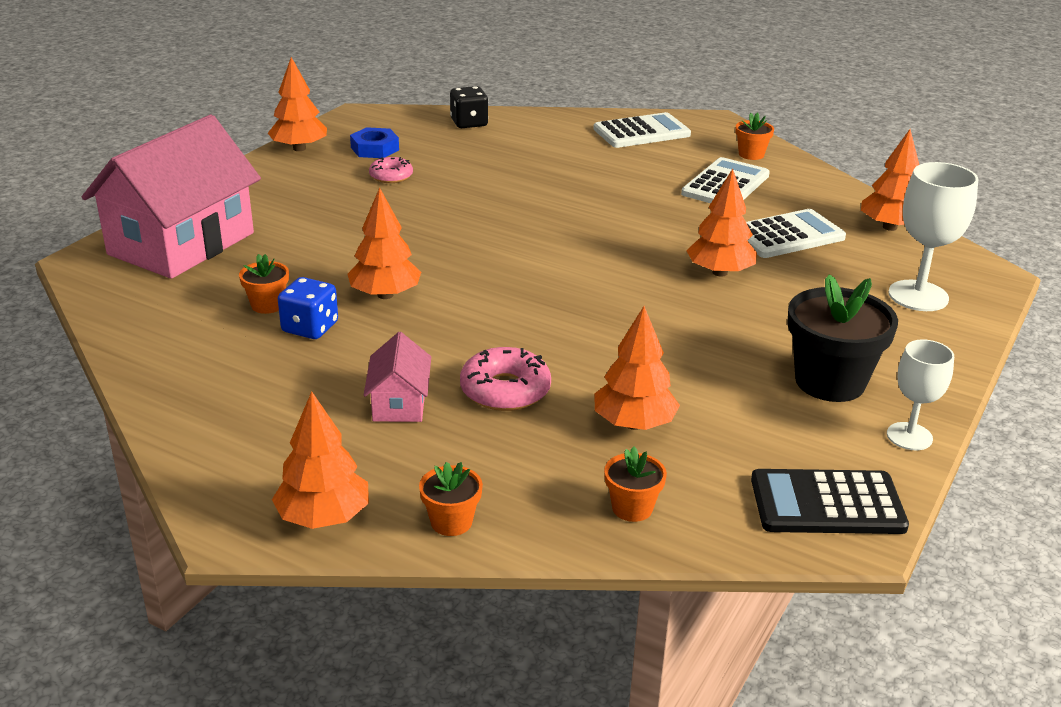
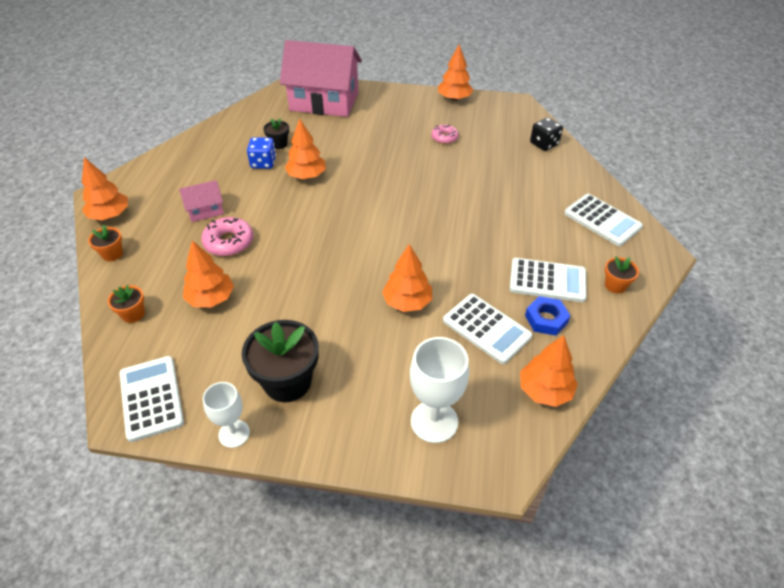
camera: 70 degrees right, 15 degrees up
orange flower pot [239,254,289,314] -> black flower pot [263,118,289,149]
blue nut [350,127,399,158] -> blue nut moved to [525,296,571,336]
black calculator [751,469,909,534] -> white calculator [120,356,184,442]

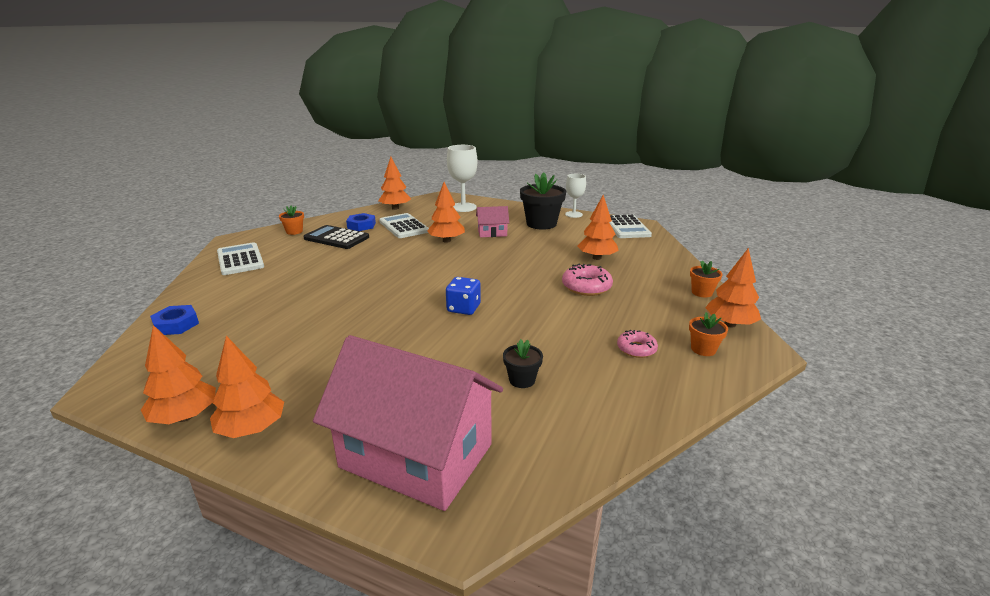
camera: 165 degrees left, 20 degrees down
orange flower pot [108,285,145,323] -> orange flower pot moved to [689,312,728,356]
pink house [179,180,224,222] -> pink house moved to [476,206,509,237]
blue dice [247,137,276,169] -> blue dice moved to [446,277,481,315]
orange tree [285,118,326,179] -> orange tree moved to [210,336,284,438]
pink donut [431,125,459,144] -> pink donut moved to [617,330,658,358]
white calculator [510,258,587,302] -> black calculator [303,225,369,249]
black dice [530,117,563,151] -> blue nut [150,305,199,335]

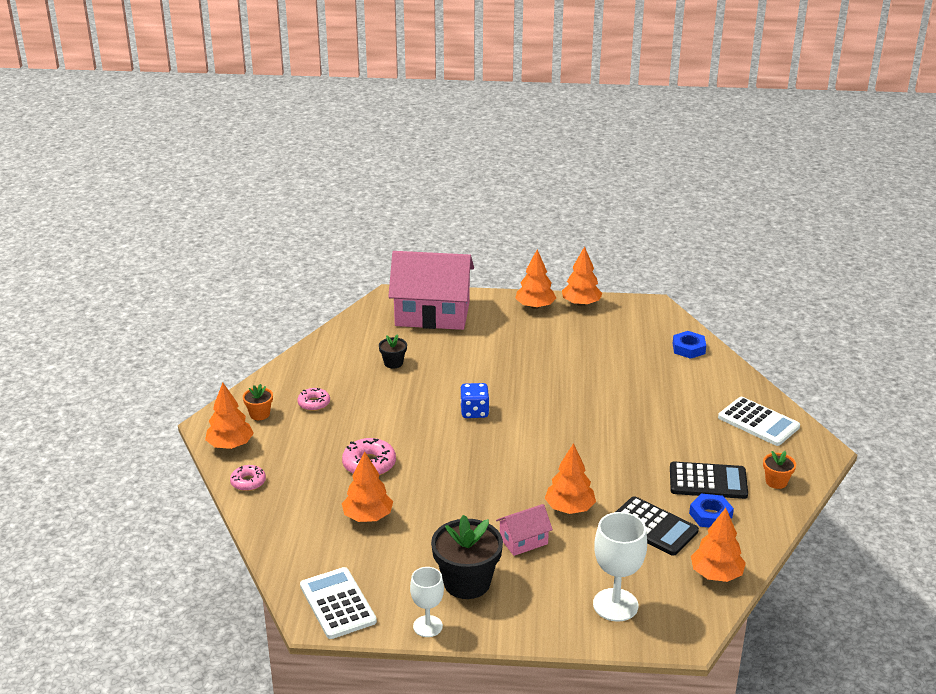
camera: 160 degrees right, 5 degrees up
white calculator [379,213,429,238] -> black calculator [616,496,699,556]
orange flower pot [690,260,723,298] -> pink donut [230,465,266,491]

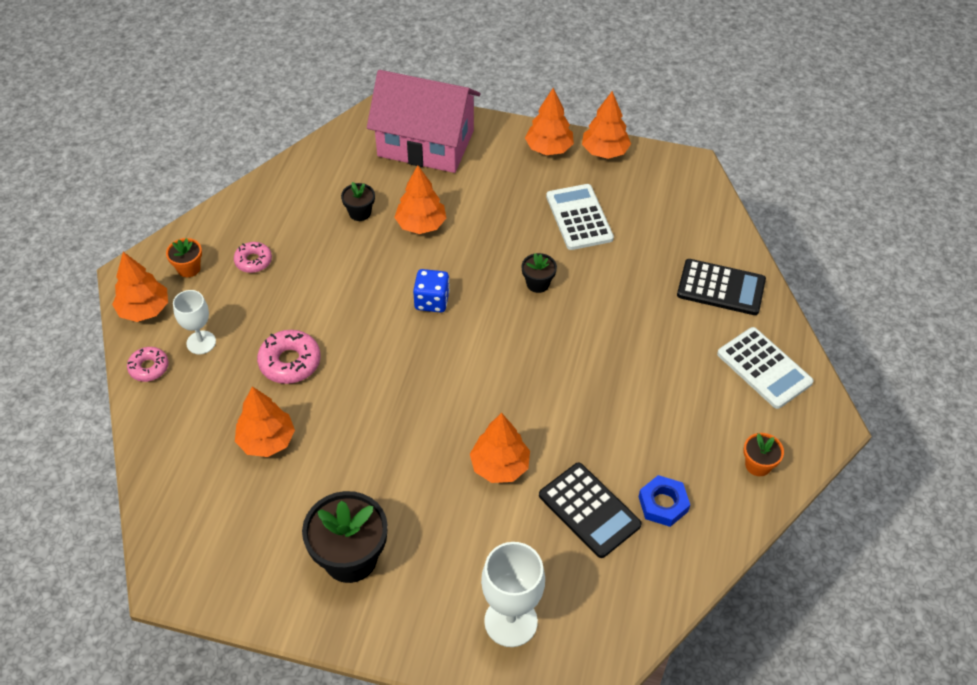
camera: 10 degrees right, 20 degrees up
white calculator [300,567,377,639] -> white calculator moved to [546,184,614,250]
white goblet [410,567,444,637] -> white goblet moved to [173,290,216,354]
pink house [496,504,553,556] -> none
black calculator [670,461,748,499] -> black calculator moved to [677,259,766,315]
blue nut [672,331,706,359] -> none
orange tree [691,508,746,582] -> orange tree moved to [394,165,446,234]
none -> black flower pot [522,253,557,293]

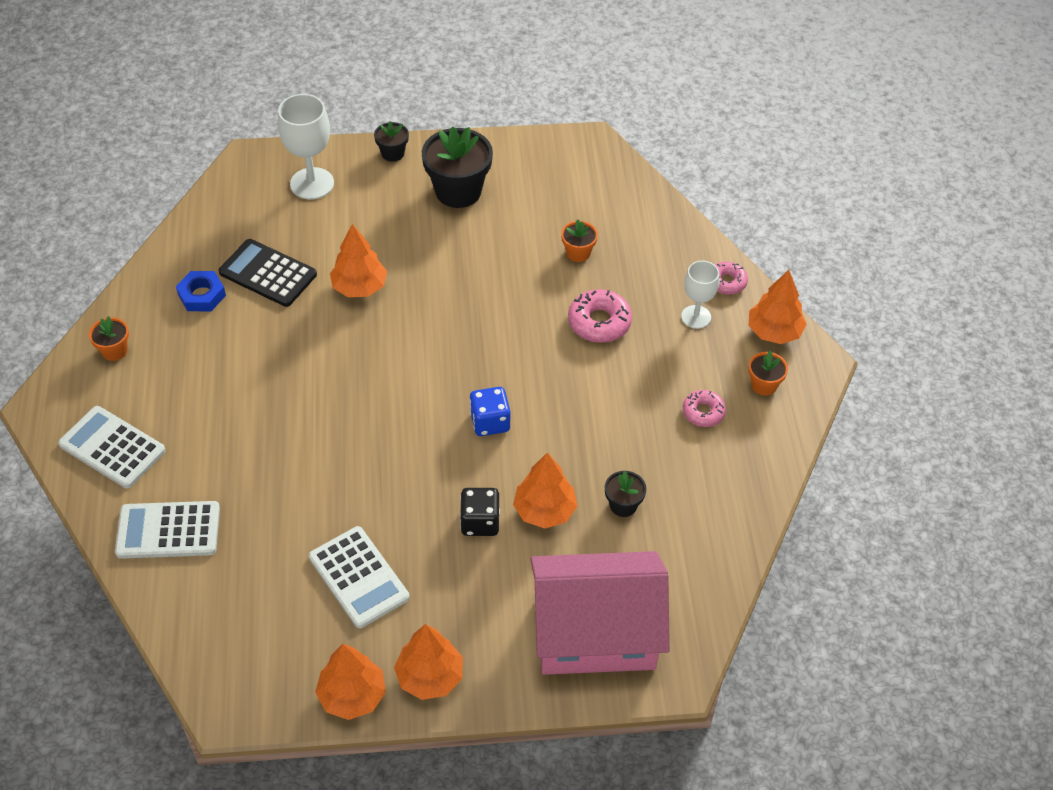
camera: 160 degrees right, 0 degrees up
orange tree [235,387,295,457] -> orange flower pot [561,219,598,262]
black flower pot [522,253,557,293] -> black flower pot moved to [374,121,409,162]
black calculator [677,259,766,315] -> white calculator [115,501,220,559]
none -> black dice [460,488,500,536]

